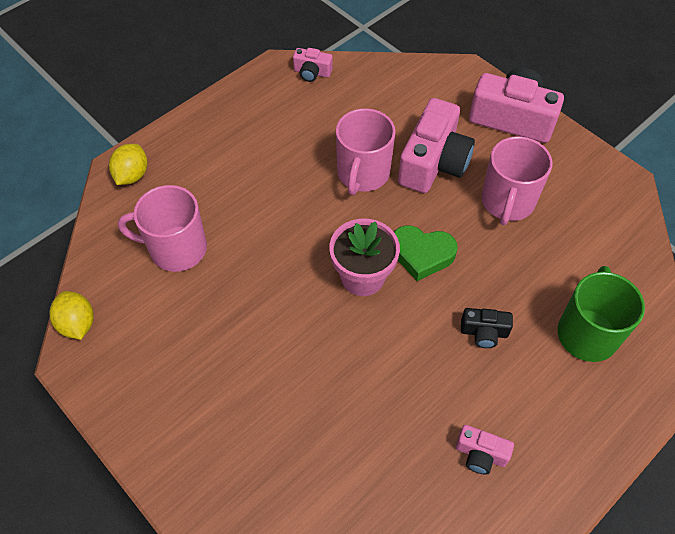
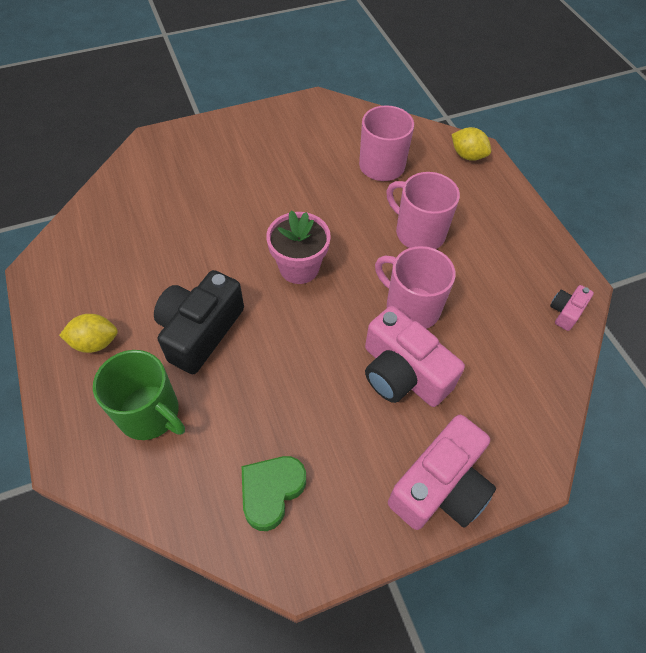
camera: 110 degrees right, 0 degrees up
yellow lemon [49,291,94,340] -> yellow lemon moved to [59,314,118,353]
green heart [394,225,458,281] -> green heart moved to [241,456,306,531]
pink camera [456,425,514,475] -> none
black camera [461,308,513,348] -> black camera [154,270,244,374], size x2.08
pink mug [481,136,553,225] -> pink mug moved to [387,172,460,249]

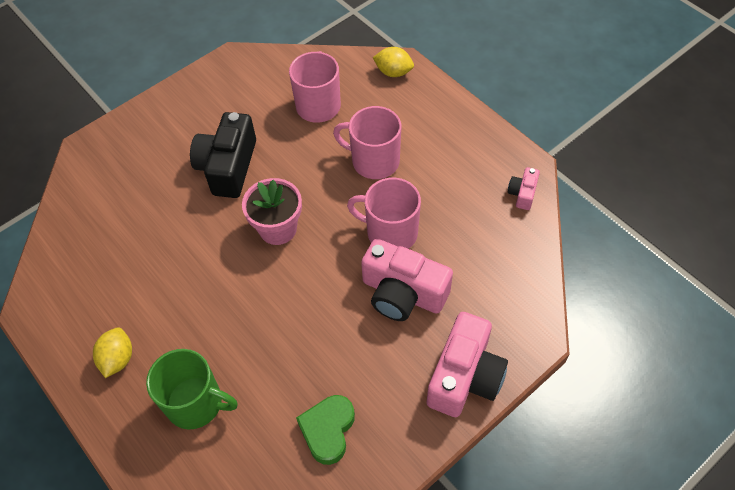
camera: 15 degrees left, 0 degrees up
yellow lemon [59,314,118,353] -> yellow lemon turned 60 degrees counterclockwise [93,327,132,378]
black camera [154,270,244,374] -> black camera moved to [190,112,256,198]

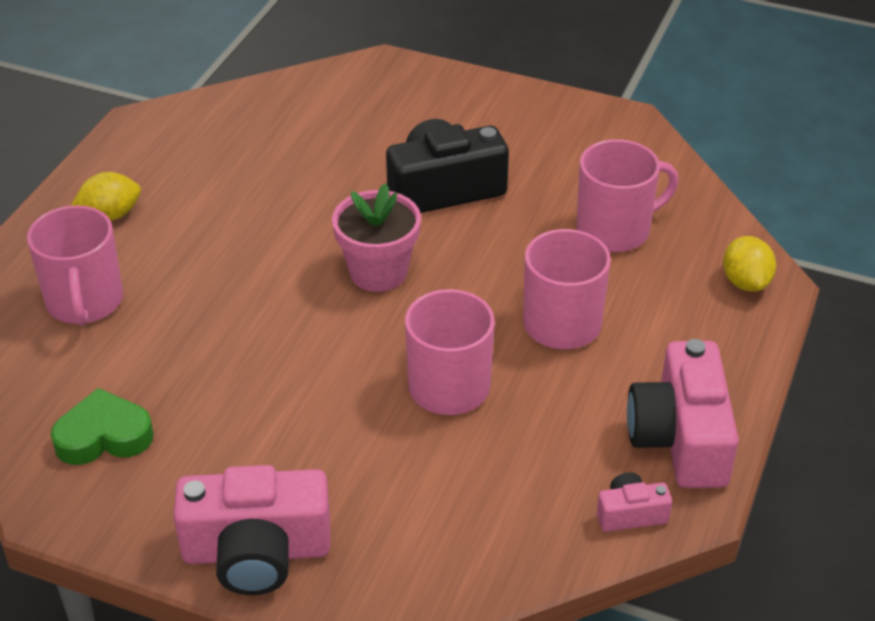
camera: 60 degrees right, 15 degrees down
green mug [146,349,238,429] -> pink mug [27,205,123,326]
pink camera [361,239,453,321] -> pink camera moved to [627,339,739,488]

